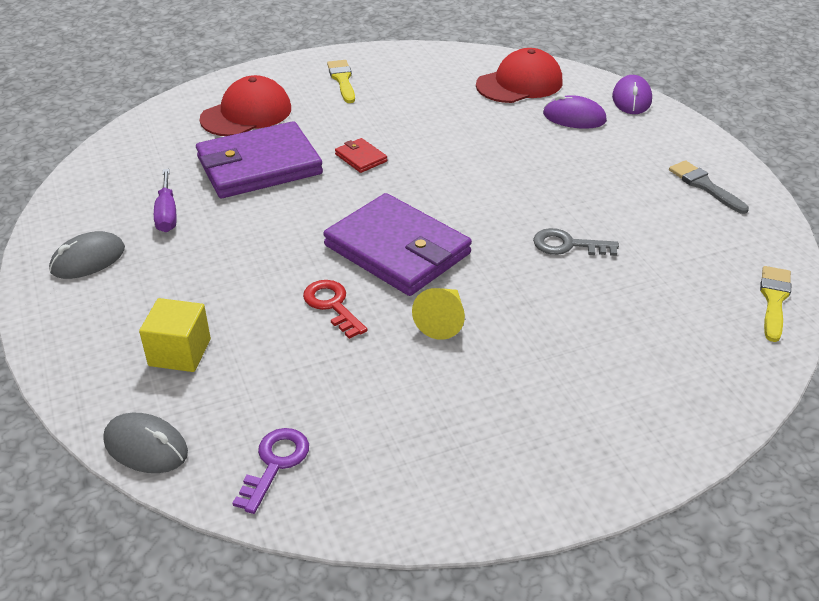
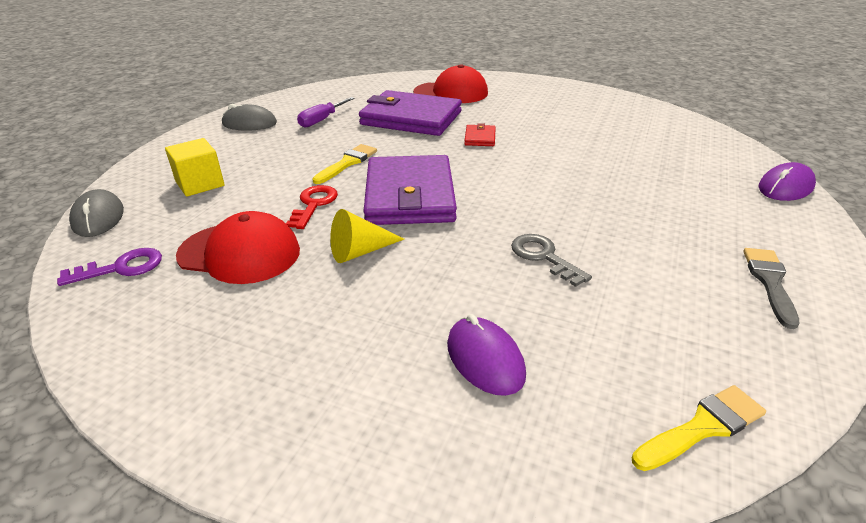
camera: 45 degrees right, 5 degrees down
yellow brush [327,60,355,103] -> yellow brush moved to [312,144,377,184]
red cap [476,48,562,103] -> red cap moved to [176,211,300,284]
purple mouse [543,94,607,129] -> purple mouse moved to [447,314,526,396]

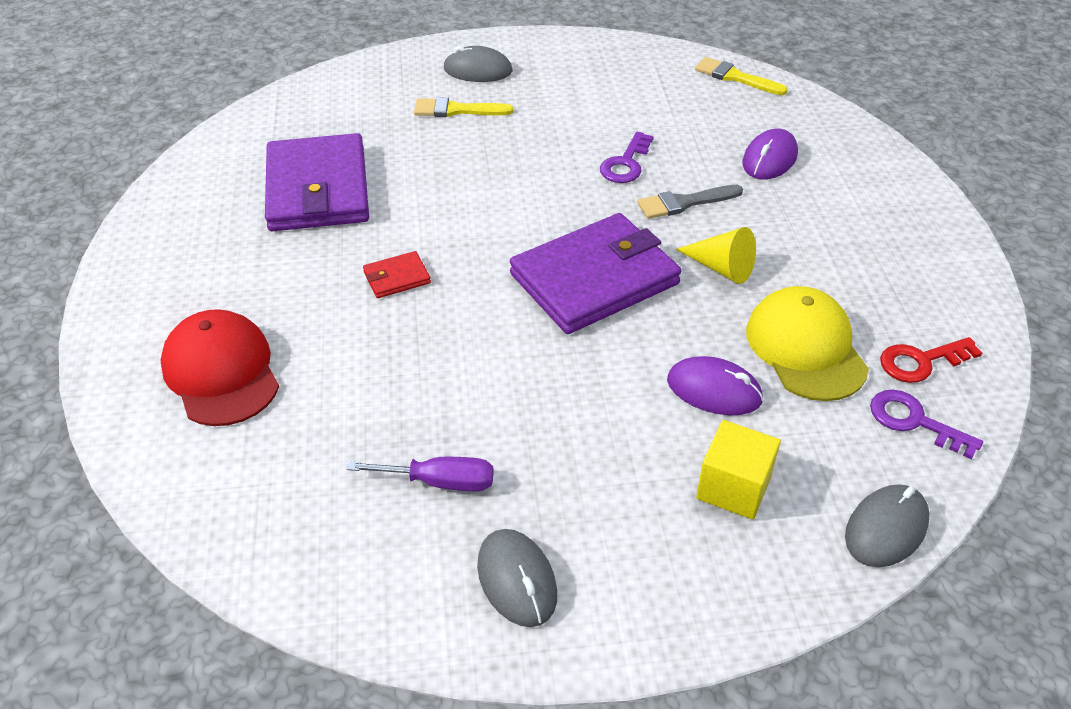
camera: 120 degrees left, 10 degrees up
red cap [176,211,300,284] -> yellow cap [746,286,869,401]
red key [286,185,338,229] -> red key moved to [880,337,982,383]
yellow brush [312,144,377,184] -> yellow brush moved to [414,97,514,117]
purple wallet [359,90,462,136] -> purple wallet moved to [265,133,369,231]
grey key [511,234,592,287] -> purple key [600,132,654,183]
grey brush [743,248,799,329] -> grey brush moved to [637,185,743,219]
purple mouse [759,162,816,201] -> purple mouse moved to [667,356,763,415]
none -> grey mouse [443,46,513,82]

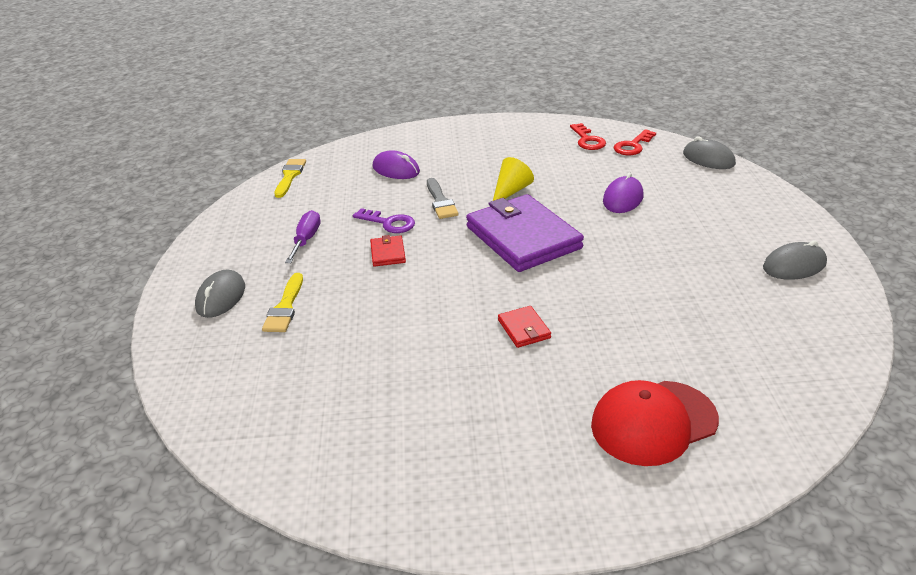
camera: 85 degrees left, 10 degrees down
purple wallet [265,133,369,231] -> none
purple screwdriver [347,457,494,491] -> purple screwdriver moved to [285,210,321,263]
yellow brush [695,57,788,95] -> yellow brush turned 150 degrees clockwise [274,159,306,198]
yellow cube [696,420,781,519] -> none
yellow cap [746,286,869,401] -> none
purple key [870,390,983,459] -> red key [614,129,656,155]
none -> red wallet [370,235,406,267]

